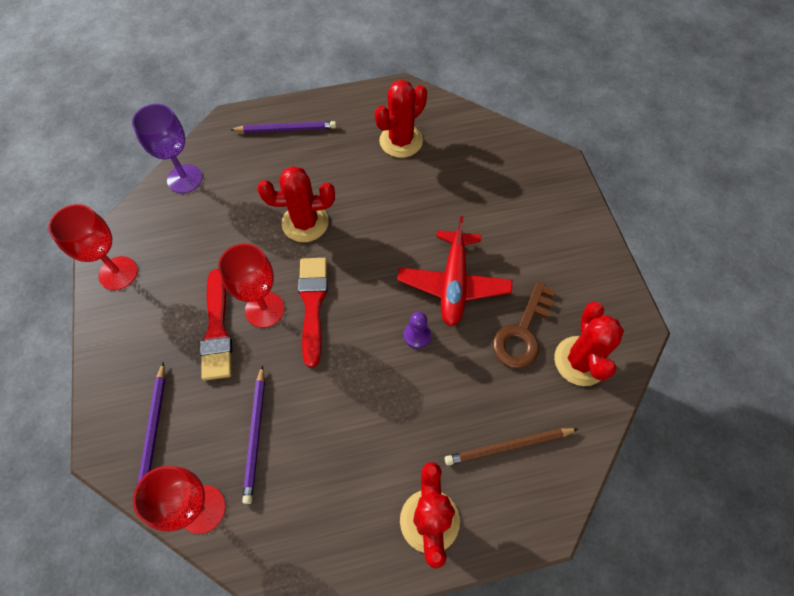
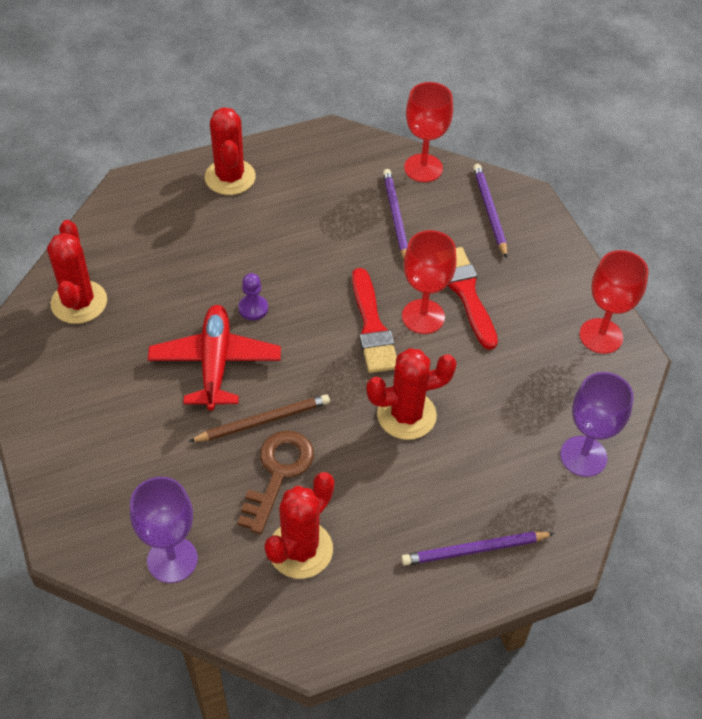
camera: 170 degrees right, 10 degrees down
brown pencil [445,428,578,466] -> brown pencil moved to [188,394,330,442]
brown key [493,282,556,369] -> brown key moved to [238,431,314,534]
none -> purple goblet [130,477,198,583]

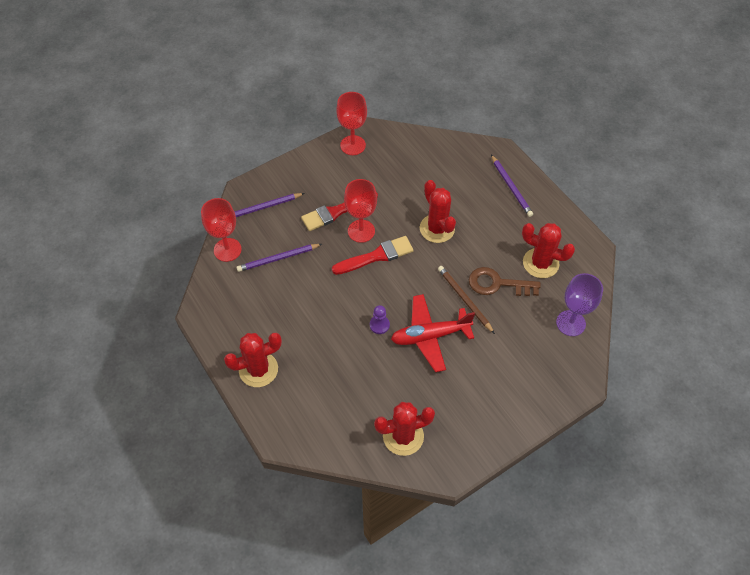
camera: 100 degrees left, 5 degrees up
purple goblet [560,372,634,477] -> none

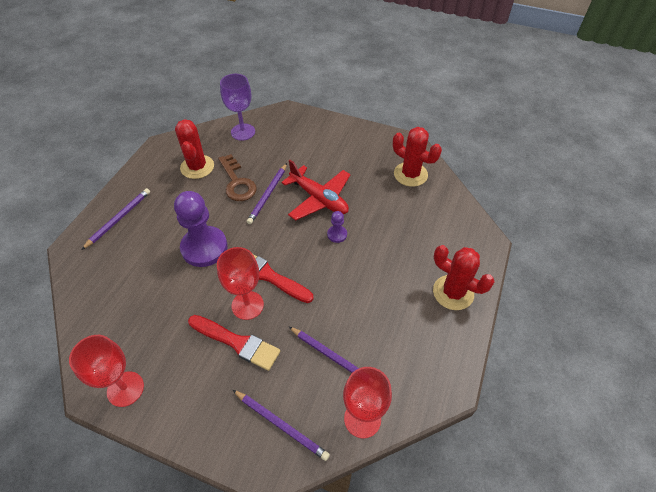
camera: 125 degrees left, 5 degrees down
red cactus [420,180,456,243] -> purple pawn [174,191,228,267]
brown pencil [438,266,495,334] -> purple pencil [247,163,287,224]

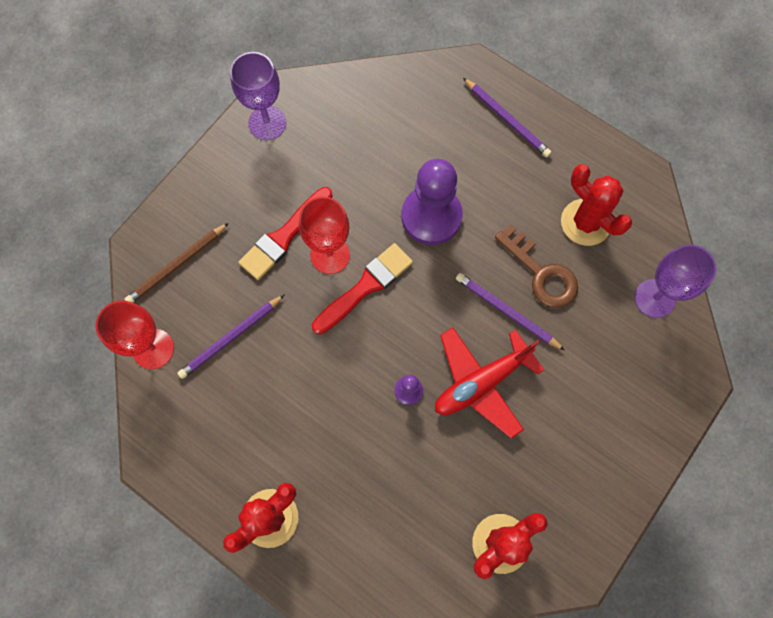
camera: 105 degrees right, 20 degrees up
red goblet [69,335,144,407] -> purple goblet [230,52,286,140]
red cactus [175,119,214,179] -> red cactus turned 45 degrees clockwise [561,164,632,246]
brown key [218,154,257,201] -> brown key turned 120 degrees counterclockwise [495,225,578,308]
purple pencil [233,390,330,461] -> brown pencil [125,223,229,303]

